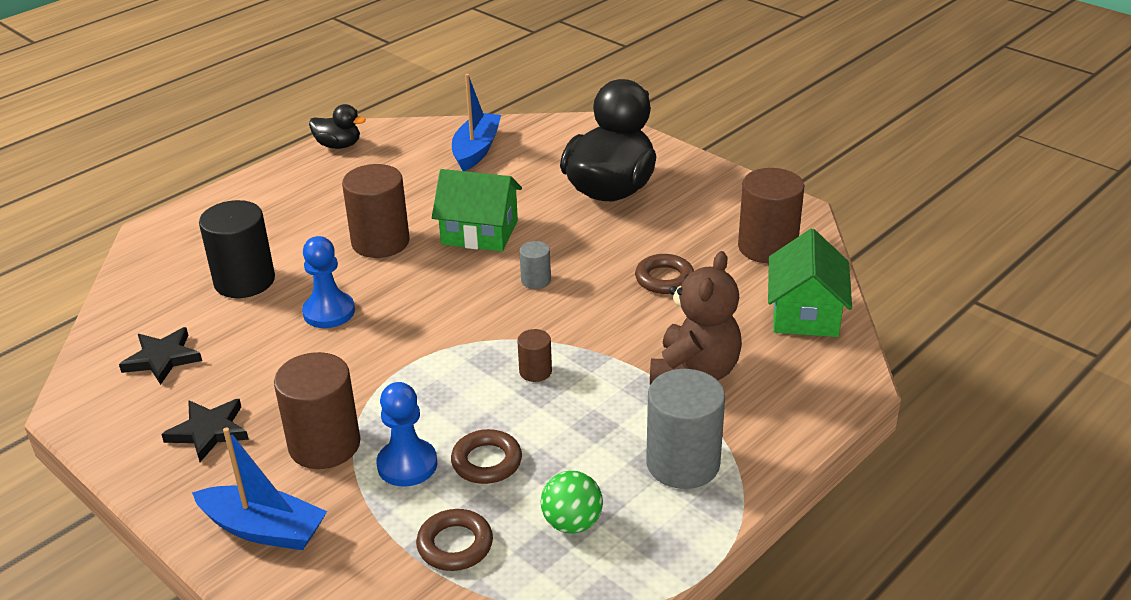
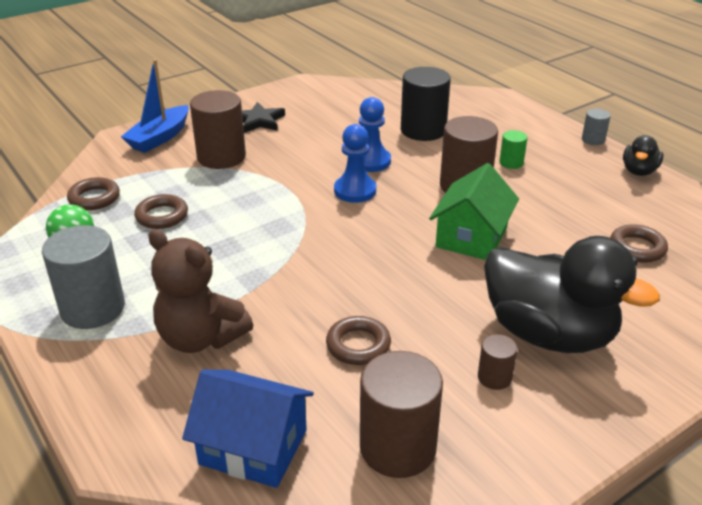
camera: 100 degrees right, 0 degrees up
black star [119,327,202,385] -> none
blue pawn [377,382,437,487] -> blue pawn moved to [334,124,376,203]
blue boat [452,74,501,171] -> brown ring [610,224,668,263]
brown cylinder [517,329,552,382] -> brown cylinder moved to [478,334,517,390]
grey cylinder [519,241,551,289] -> grey cylinder moved to [582,109,611,145]
green house [768,229,852,337] -> blue house [182,370,314,488]
none -> green cylinder [499,130,528,169]

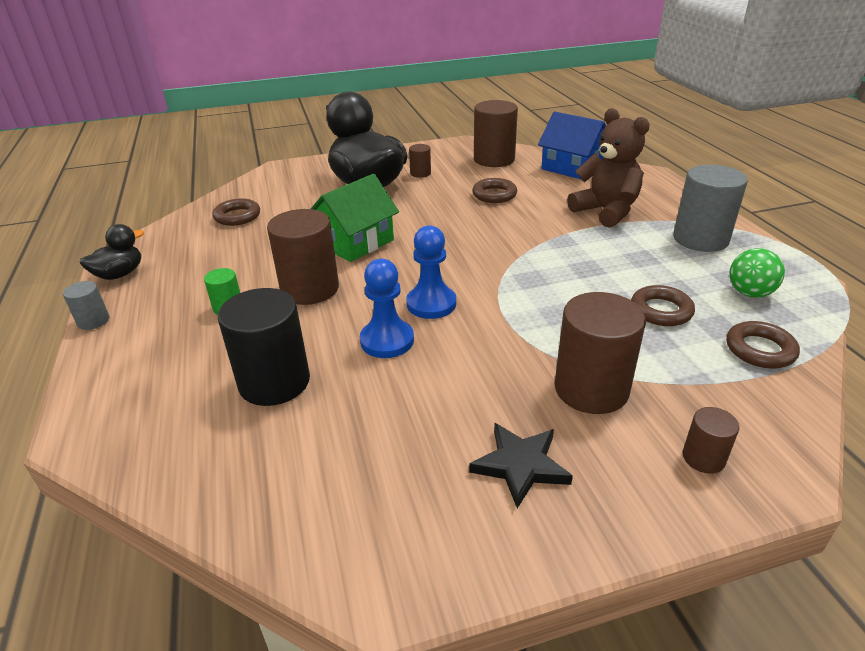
camera: 160 degrees left, 0 degrees up
blue boat [121,59,189,153] -> brown cylinder [683,407,739,474]

